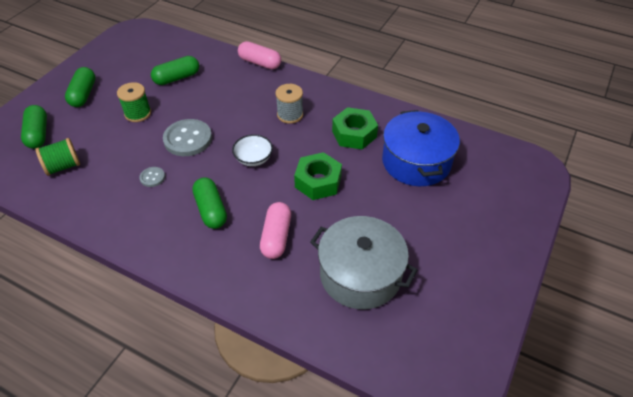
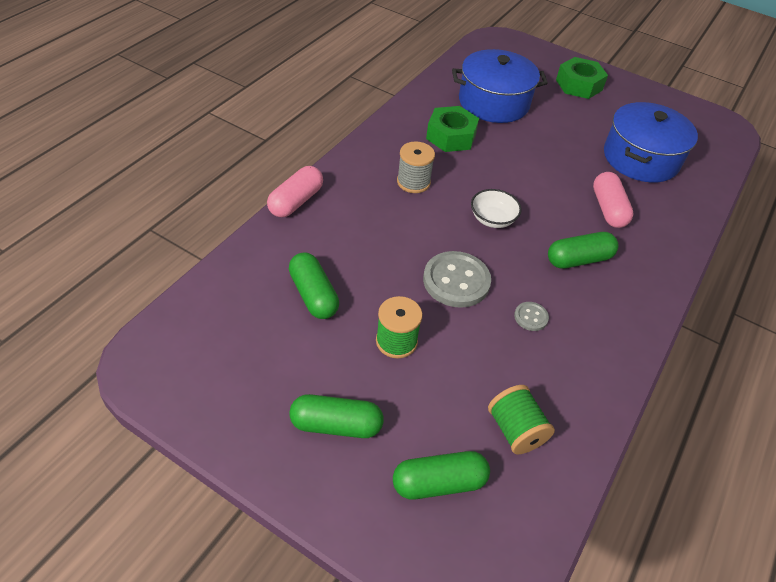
camera: 90 degrees left, 0 degrees up
pink capsule [260,202,291,259] -> pink capsule turned 75 degrees clockwise [593,172,634,228]
green nut [294,152,342,200] -> green nut moved to [556,57,608,99]
grey pot [310,216,417,309] -> blue pot [604,102,698,183]

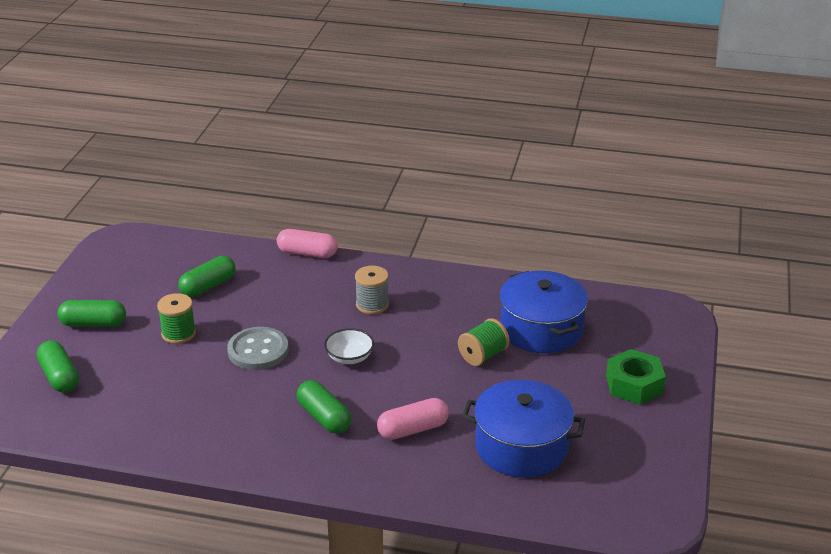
camera: 75 degrees right, 15 degrees down
green capsule [289,394,384,438] -> green capsule turned 75 degrees counterclockwise [57,300,126,327]
green nut [426,106,479,152] -> none
green spool [488,385,555,454] -> green spool moved to [458,318,510,366]
grey button [514,302,549,331] -> none

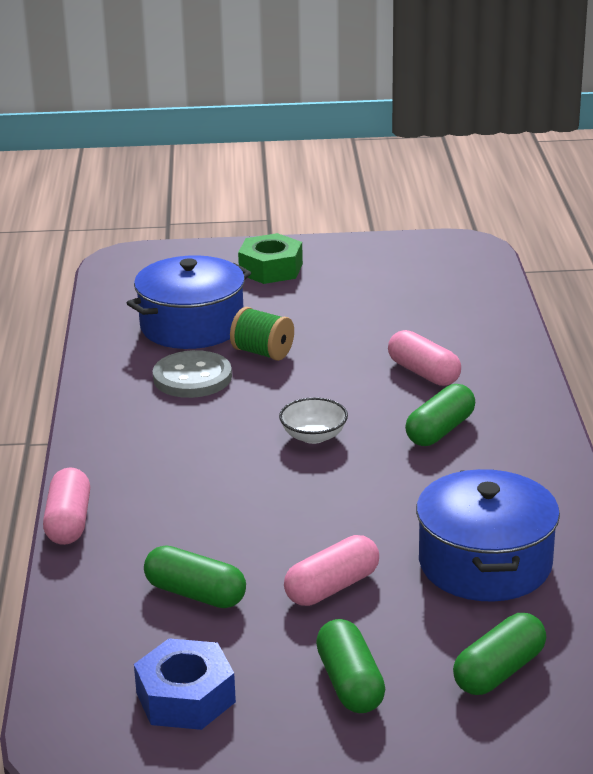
camera: 105 degrees left, 5 degrees down
green spool [157,293,196,344] -> pink capsule [284,535,379,606]
grey button [227,327,288,370] -> grey button moved to [153,350,232,398]
grey spool [355,266,389,314] -> none
blue pot [462,380,585,478] -> blue pot moved to [416,469,560,602]
none -> blue nut [134,638,236,730]

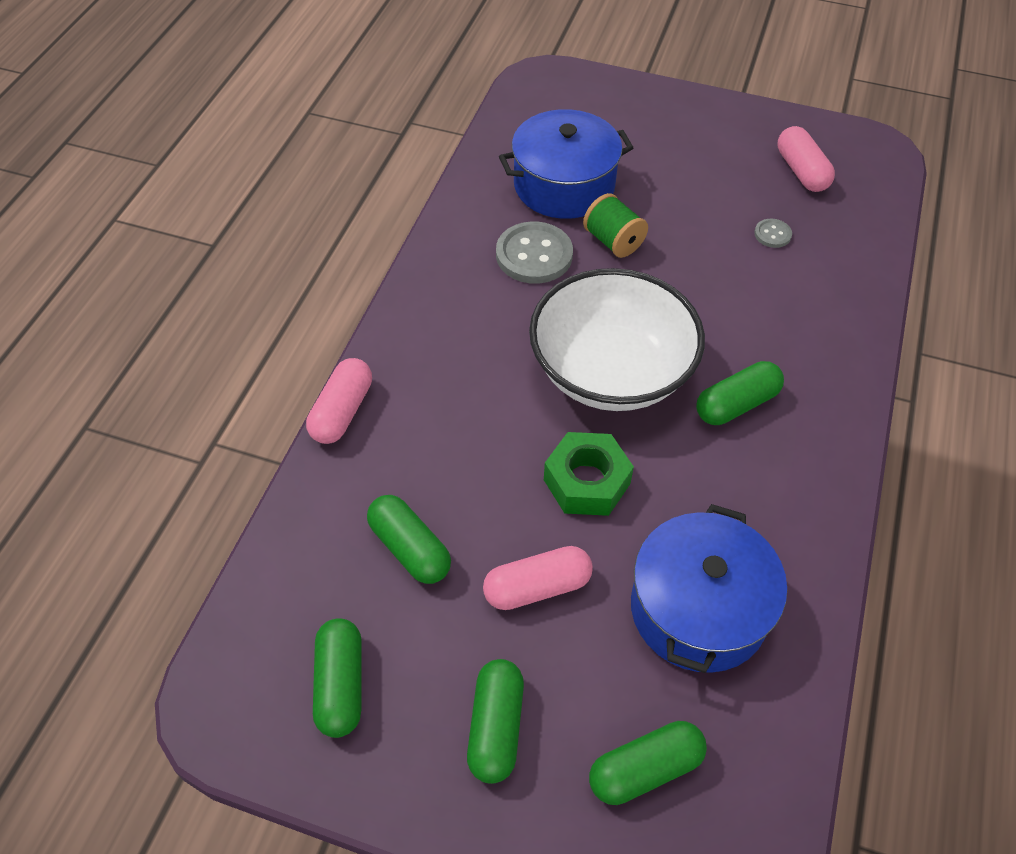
camera: 20 degrees right, 25 degrees up
blue nut [134,638,236,730] -> green capsule [313,618,362,738]
green nut [238,233,303,284] -> green nut moved to [544,432,634,516]
white bowl [279,397,348,444] -> white bowl [529,268,705,411], size x2.45
pink capsule [388,330,461,386] -> pink capsule moved to [778,126,835,192]
none -> grey button [754,219,792,248]

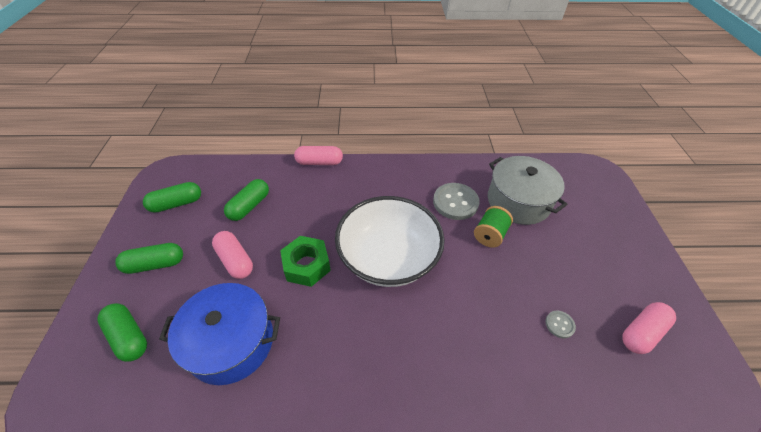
camera: 70 degrees right, 5 degrees down
blue pot [499,109,634,219] -> grey pot [488,156,567,225]
green capsule [696,361,784,425] -> none

